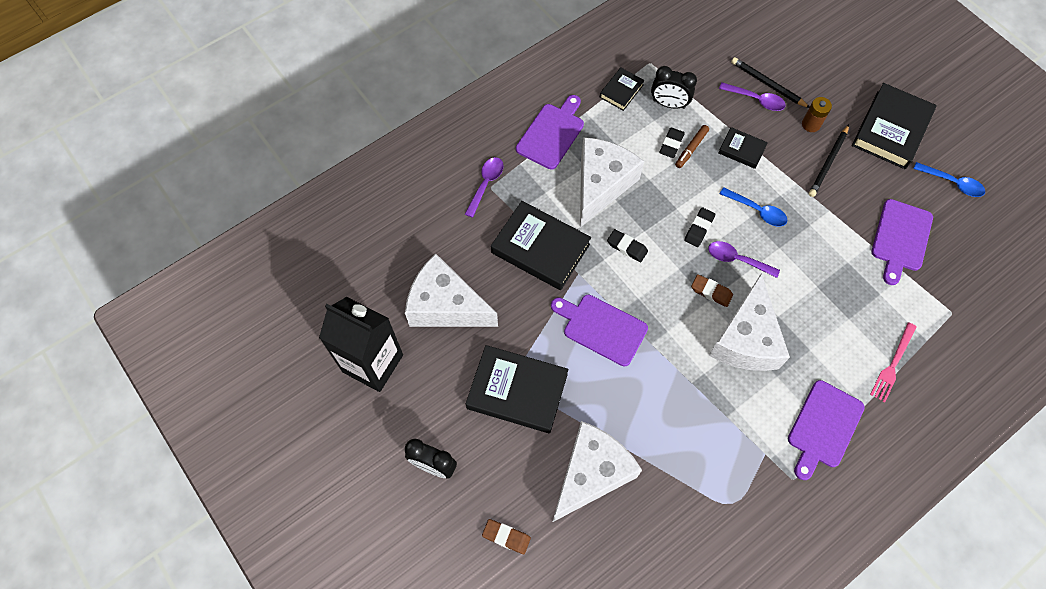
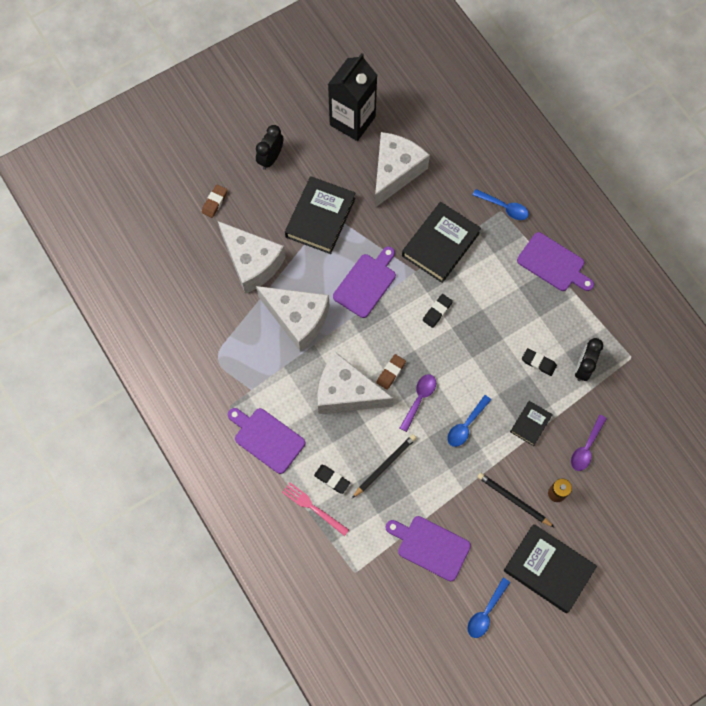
camera: 95 degrees right, 5 degrees up
purple spoon [465,157,504,218] -> blue spoon [473,189,529,220]
white cheese [580,137,644,227] -> white cheese moved to [256,286,329,351]
black book [600,68,645,111] -> none
brown marker [675,125,709,168] -> none
black eraser [684,208,715,247] -> black eraser moved to [314,465,350,494]
black pencil [731,57,809,108] -> black pencil moved to [352,434,416,498]

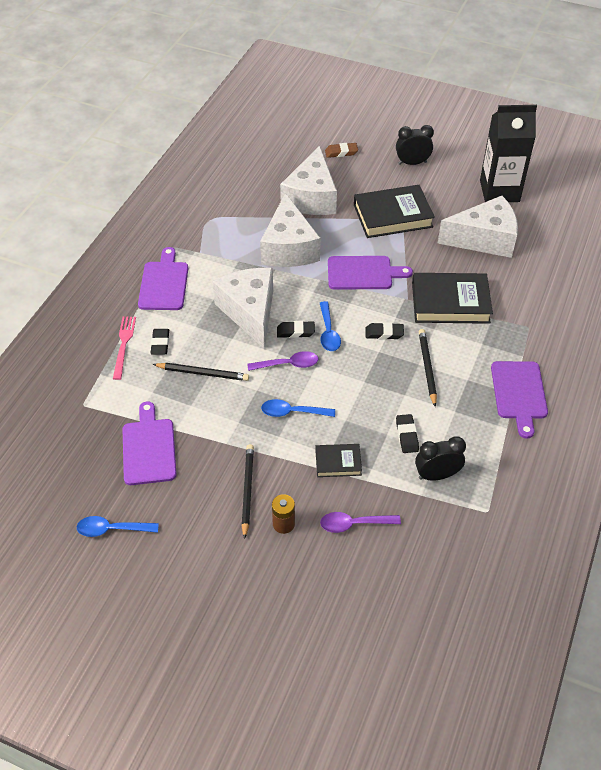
camera: 55 degrees right, 20 degrees down
brown eraser [376,354,406,390] -> black eraser [277,321,315,338]
blue spoon [473,189,529,220] -> blue spoon moved to [320,301,341,351]
black book [504,524,597,613] -> none
none -> black pencil [419,329,437,407]

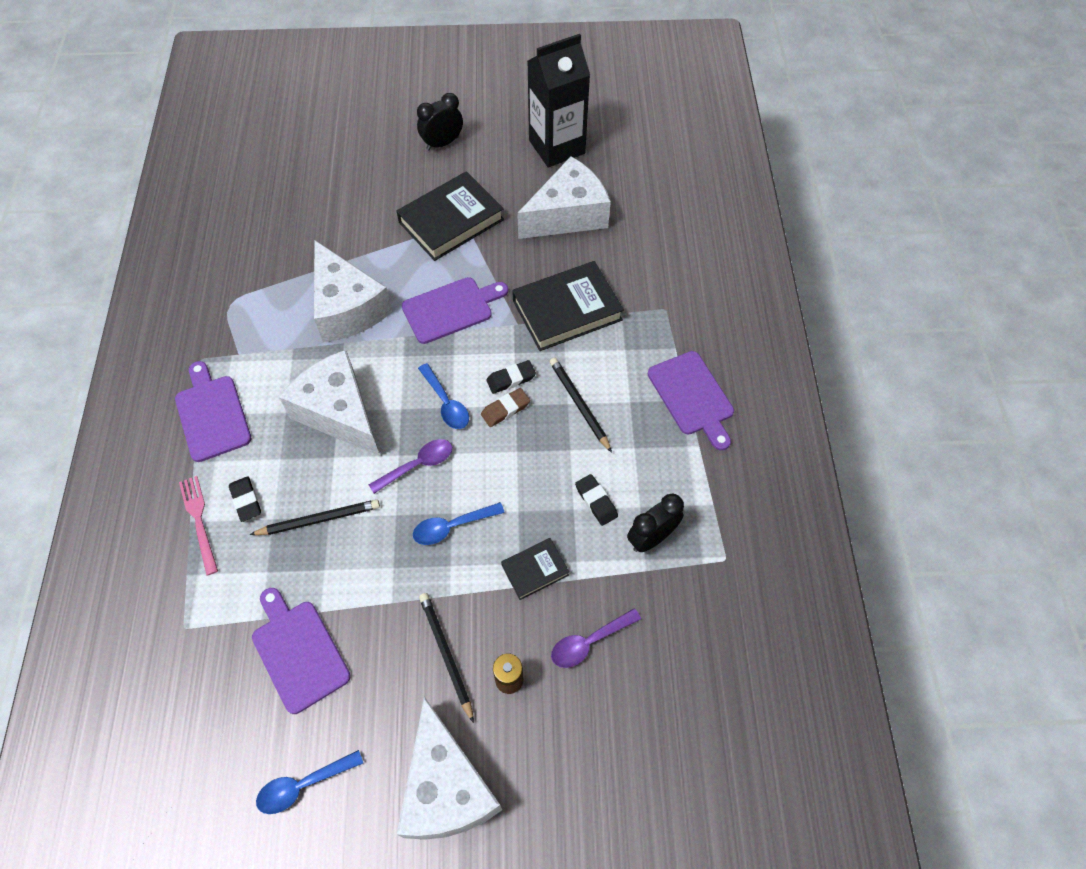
camera: 25 degrees left, 10 degrees up
black eraser [277,321,315,338] -> none
white cheese [280,145,337,215] -> white cheese moved to [397,697,502,840]
brown eraser [325,143,358,158] -> brown eraser moved to [481,388,530,427]

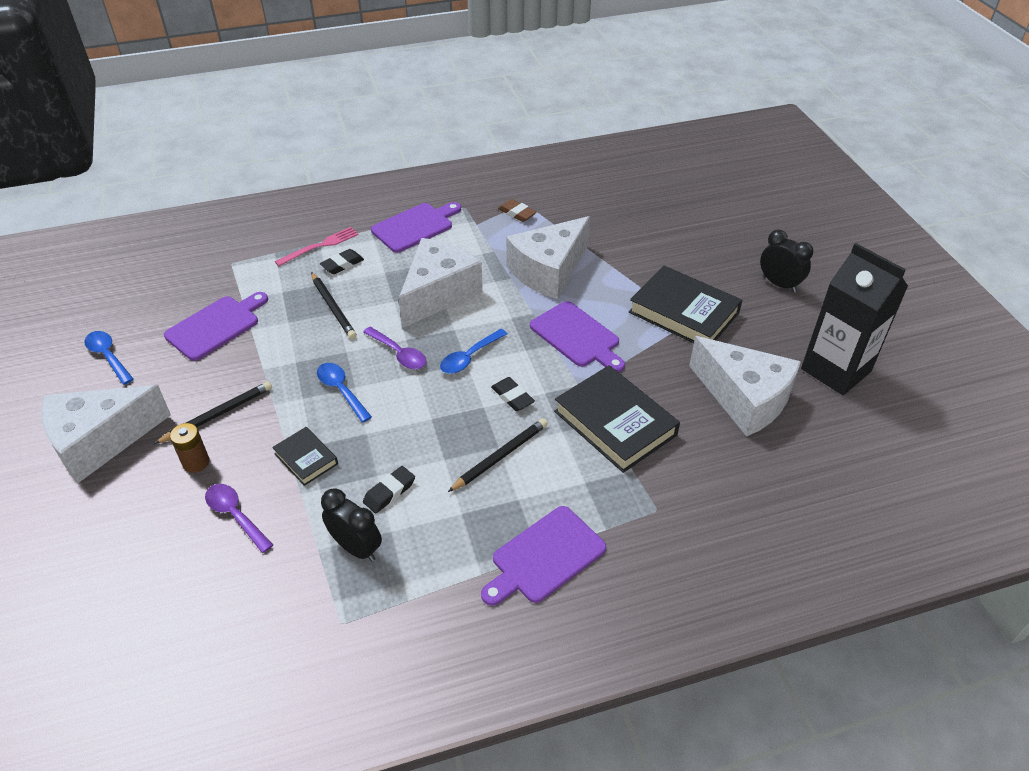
camera: 75 degrees right, 15 degrees down
brown eraser [481,388,530,427] -> brown eraser moved to [498,199,536,222]

